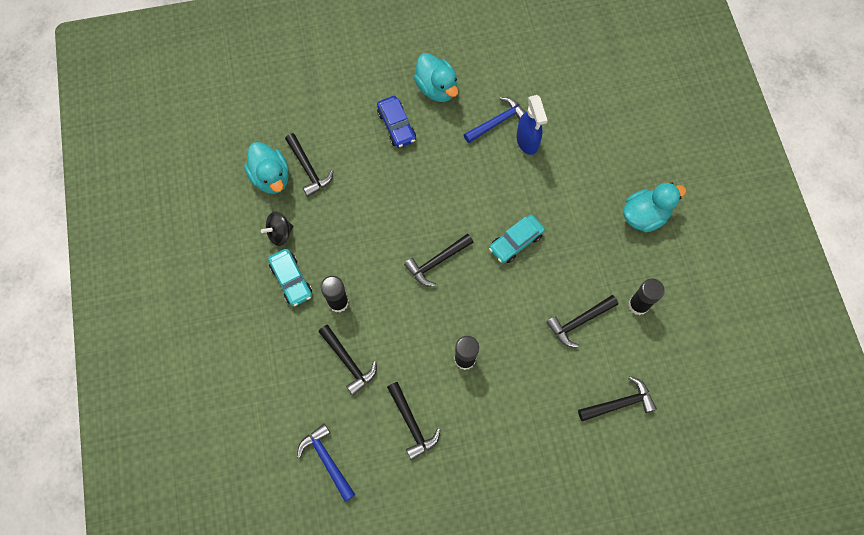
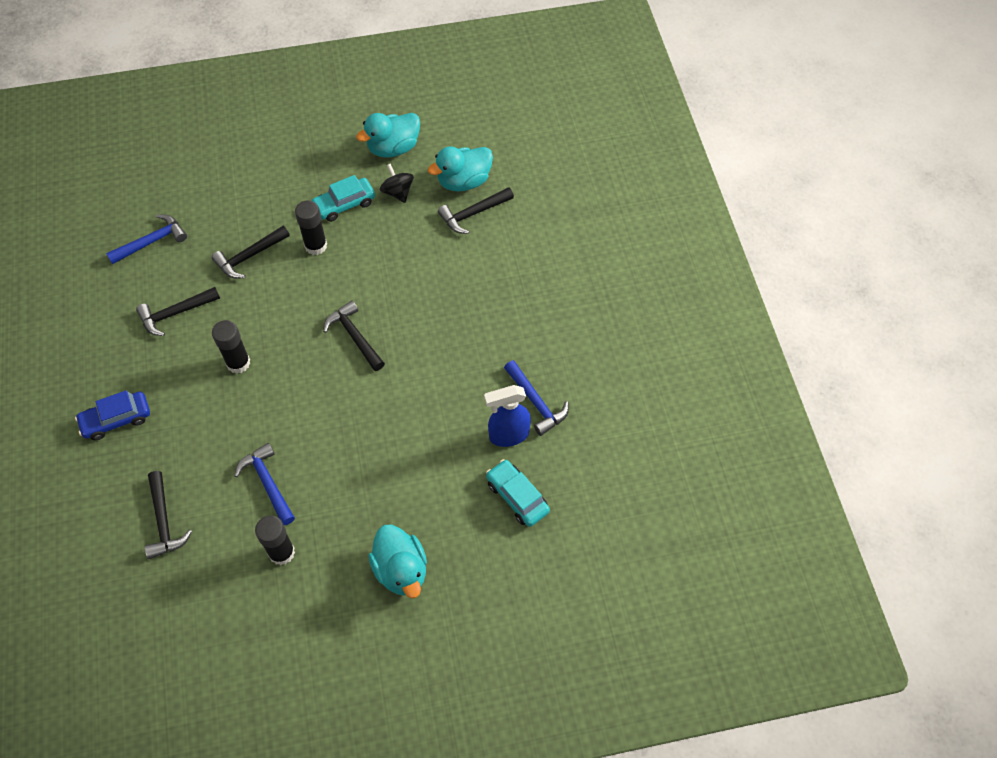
camera: 90 degrees right, 10 degrees down
blue car [377,96,416,148] -> blue car moved to [75,390,150,440]
turquoise duck [414,53,458,102] -> turquoise duck moved to [356,113,420,158]
turquoise car [489,214,545,263] -> turquoise car moved to [486,459,550,527]
black hammer [546,295,618,348] -> blue hammer [234,443,295,525]

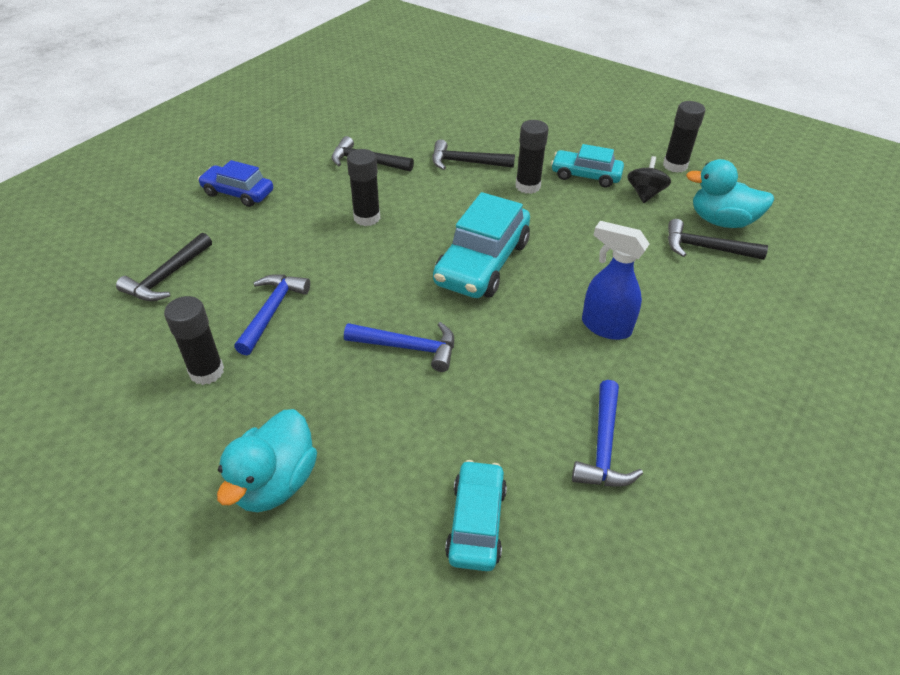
camera: 45 degrees right, 15 degrees down
blue hammer [106,214,187,264] -> blue hammer moved to [344,322,454,372]
black hammer [323,301,385,371] -> turquoise car [433,192,530,298]
turquoise duck [356,113,420,158] -> black glue stick [663,101,705,173]
blue spray bottle [484,385,531,447] -> blue spray bottle moved to [582,221,649,340]

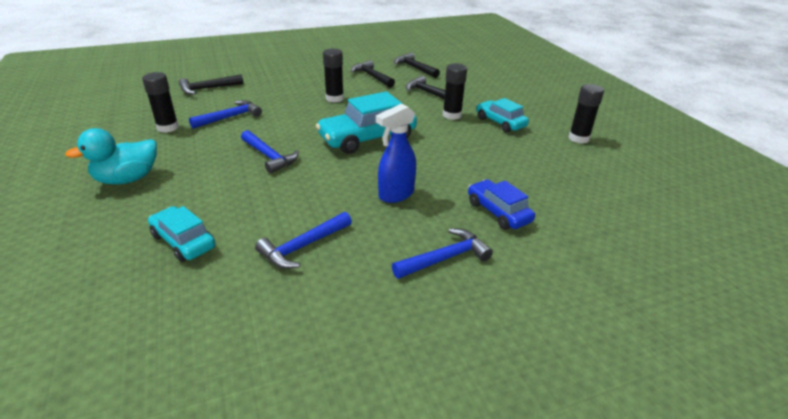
camera: 35 degrees right, 10 degrees down
blue car [198,160,273,207] -> blue car moved to [468,180,535,230]
turquoise car [445,460,507,571] -> turquoise car turned 90 degrees counterclockwise [148,206,215,262]
blue spray bottle [582,221,649,340] -> blue spray bottle turned 105 degrees counterclockwise [376,103,416,203]
black spinning top [627,156,671,203] -> none
black hammer [668,219,768,260] -> black hammer moved to [394,52,440,78]
turquoise duck [686,159,774,228] -> none
none -> blue hammer [392,228,493,279]

